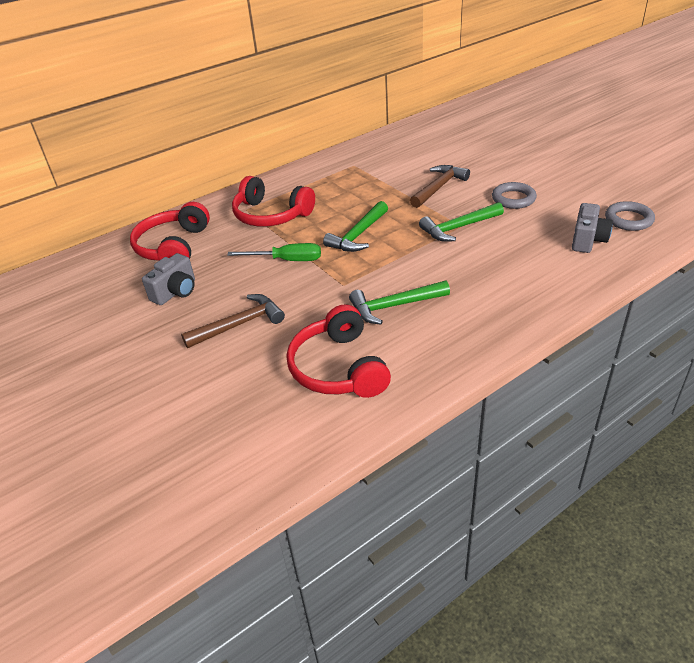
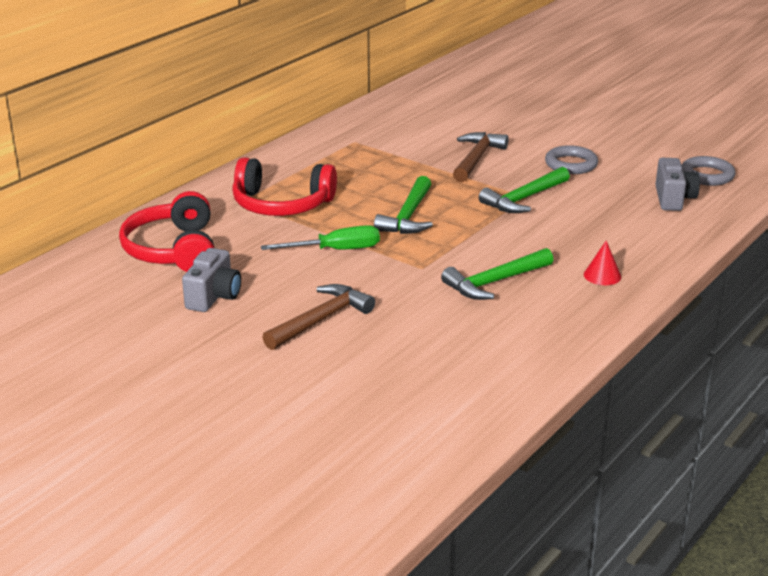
camera: 20 degrees left, 10 degrees down
red headphones [287,304,391,398] -> none
none -> red cone [584,241,621,285]

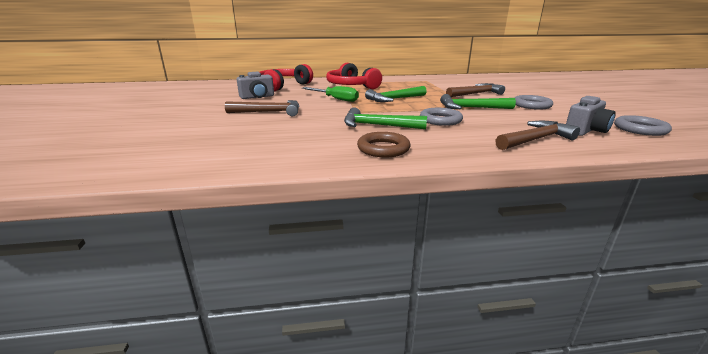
camera: 45 degrees right, 5 degrees down
red cone [584,241,621,285] -> none
none -> brown ring [357,132,410,157]
none -> grey ring [420,108,463,126]
none -> brown hammer [496,121,580,150]

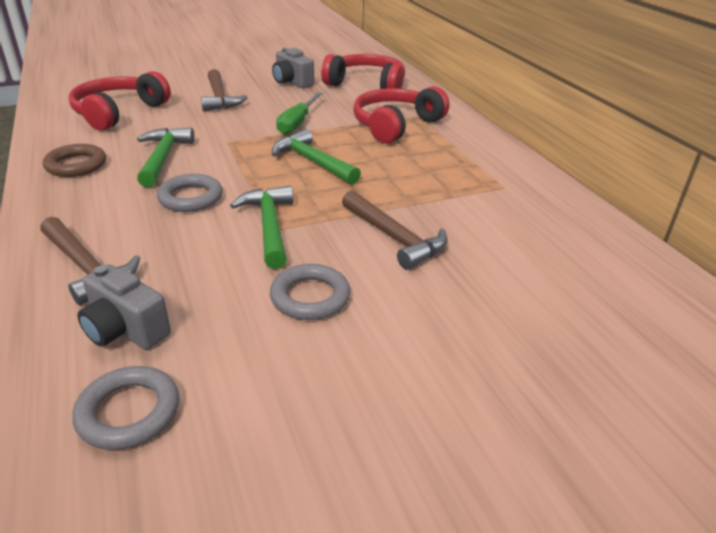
camera: 75 degrees right, 10 degrees up
none -> red headphones [69,71,171,131]

